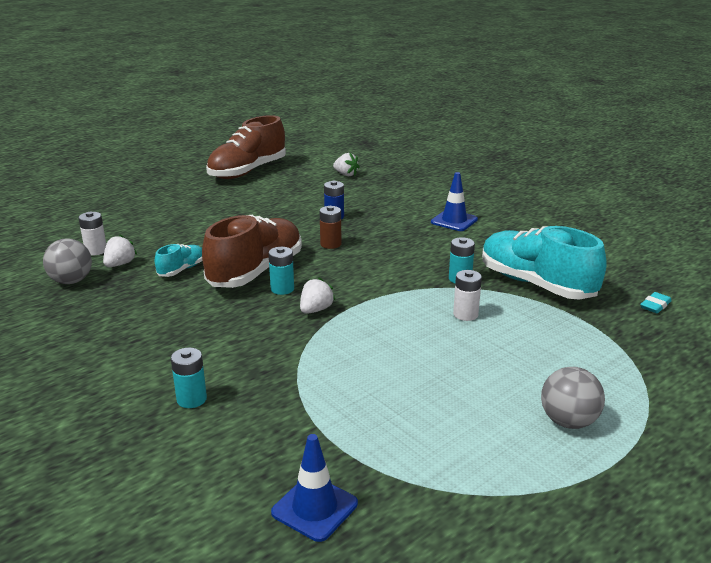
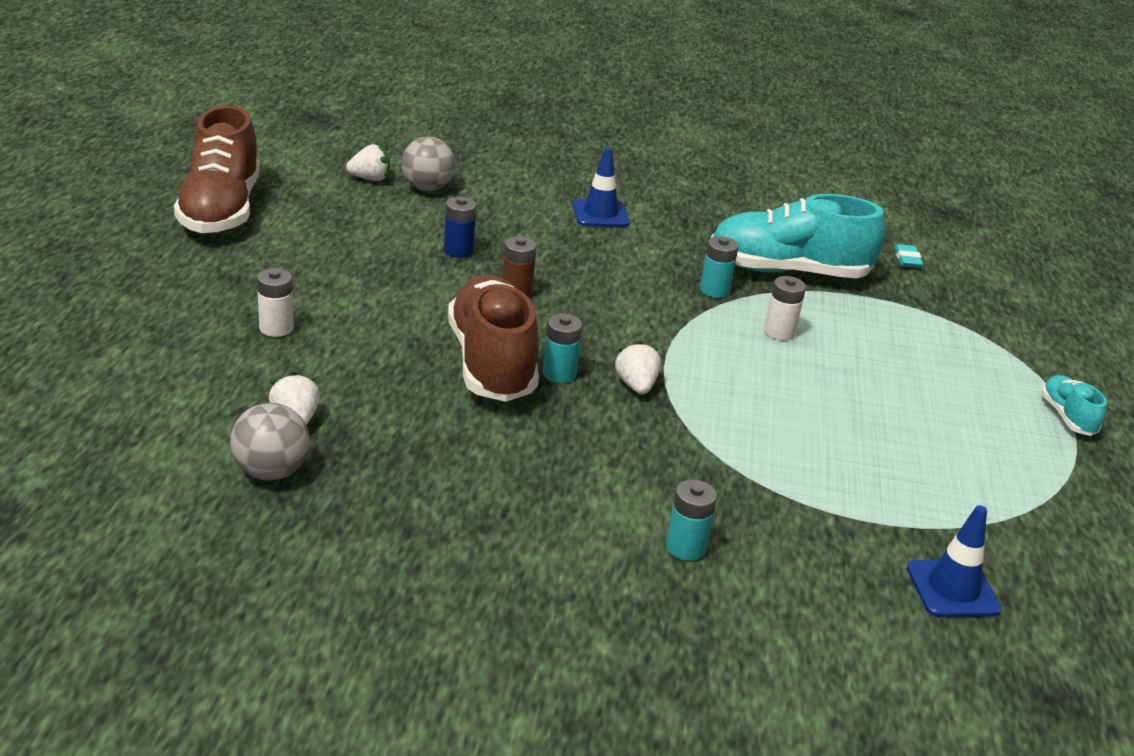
camera: 45 degrees left, 5 degrees up
white battery [78,212,106,255] -> white battery moved to [257,268,294,337]
turquoise shoe [155,244,203,277] -> turquoise shoe moved to [1041,375,1107,436]
grey ball [541,367,605,429] -> grey ball moved to [401,136,456,191]

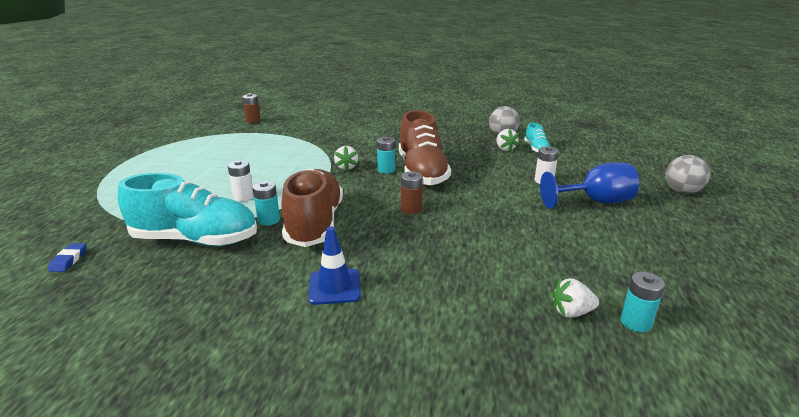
camera: 175 degrees left, 5 degrees down
brown shoe [174,106,260,233] -> brown shoe moved to [281,169,343,247]
grey ball [401,136,456,191] -> grey ball moved to [666,155,710,194]
blue battery [444,197,476,258] -> none
turquoise battery [666,479,717,561] -> turquoise battery moved to [620,272,665,332]
turquoise eraser [894,244,923,268] -> blue eraser [48,243,87,272]
blue traffic cone [907,505,1001,617] -> brown battery [242,93,261,123]
turquoise shoe [1041,375,1107,436] -> turquoise shoe moved to [524,123,550,153]
none -> blue goblet [540,162,639,209]

